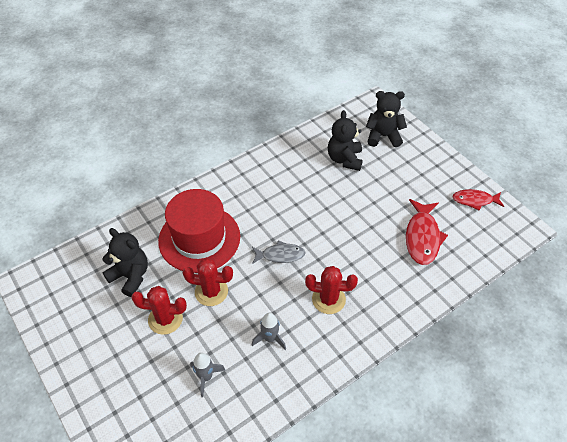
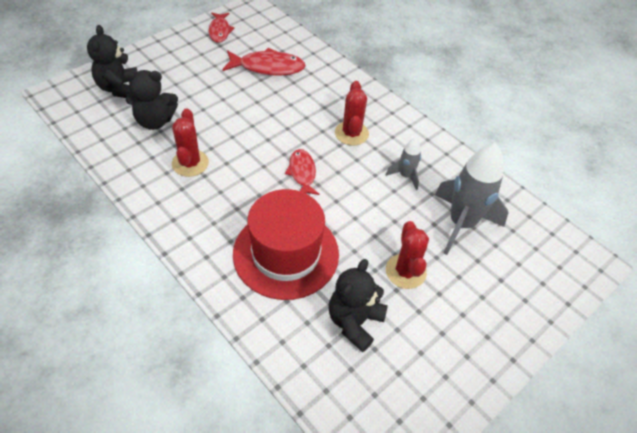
camera: 100 degrees left, 0 degrees up
red cactus [183,258,233,306] -> red cactus moved to [172,108,209,177]
grey rocket [190,353,226,397] -> grey rocket [435,143,508,255], size x2.02
grey fish [252,240,306,264] -> red fish [285,149,320,195]

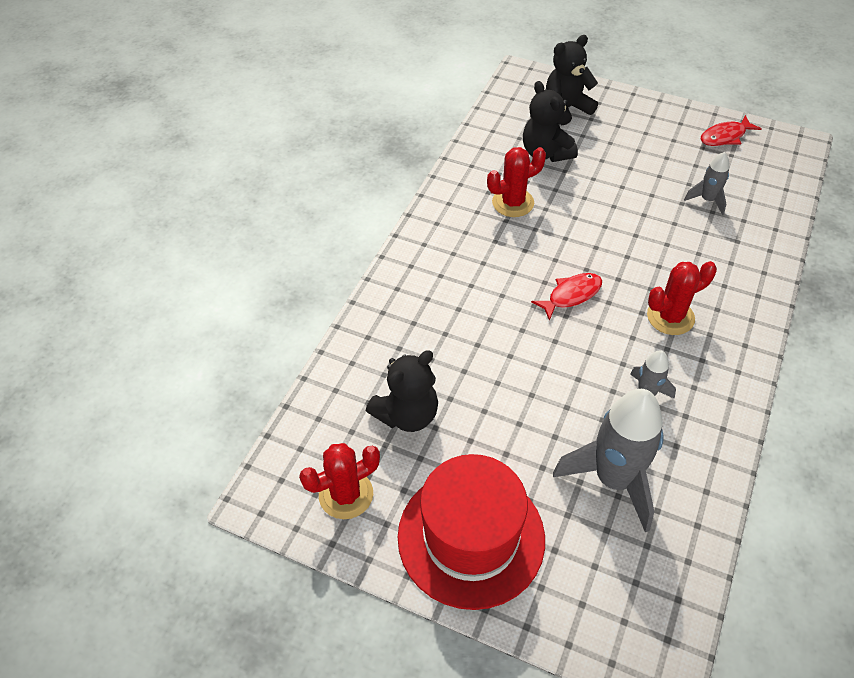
camera: 70 degrees right, 0 degrees up
red fish [222,48,306,76] -> grey rocket [684,152,729,215]
red hat [233,189,339,300] -> red hat moved to [398,454,545,610]
black teddy bear [329,259,388,352] -> black teddy bear turned 135 degrees clockwise [366,350,438,432]
red cactus [386,221,429,289] -> red cactus moved to [299,443,380,519]

